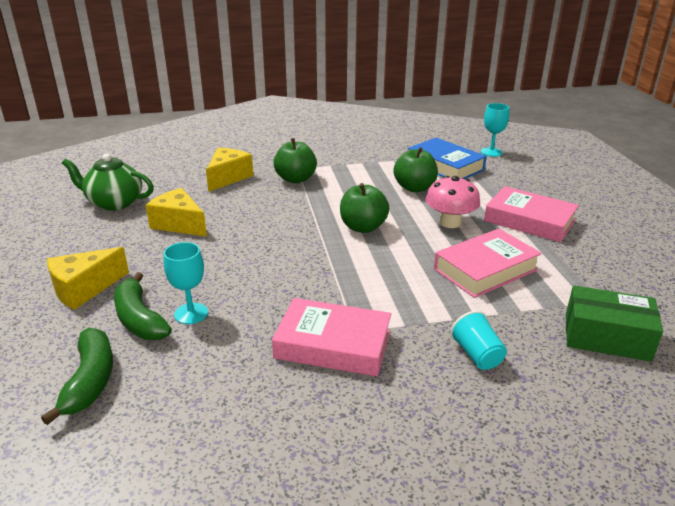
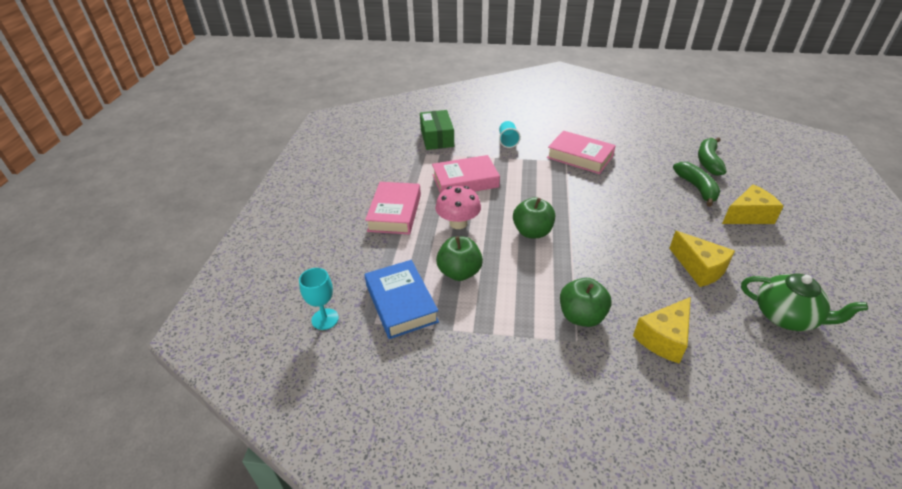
camera: 160 degrees left, 10 degrees up
turquoise goblet [164,242,208,324] -> none
pink book [484,186,579,242] -> pink book turned 45 degrees clockwise [365,182,421,234]
green box [566,285,663,362] -> green box turned 45 degrees clockwise [420,110,454,150]

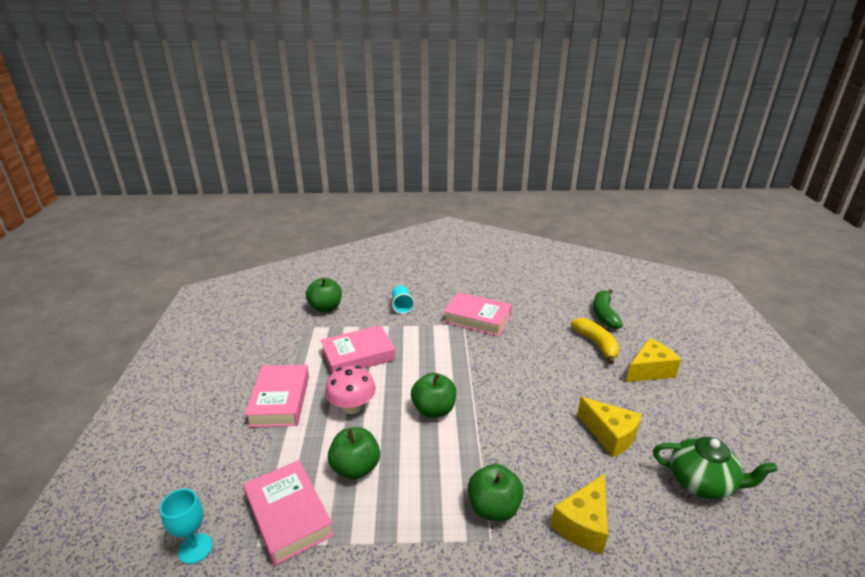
camera: 10 degrees left, 10 degrees down
blue book [365,260,439,339] -> pink book [244,460,334,566]
green box [420,110,454,150] -> green apple [306,278,342,313]
green banana [673,162,720,207] -> yellow banana [571,318,620,365]

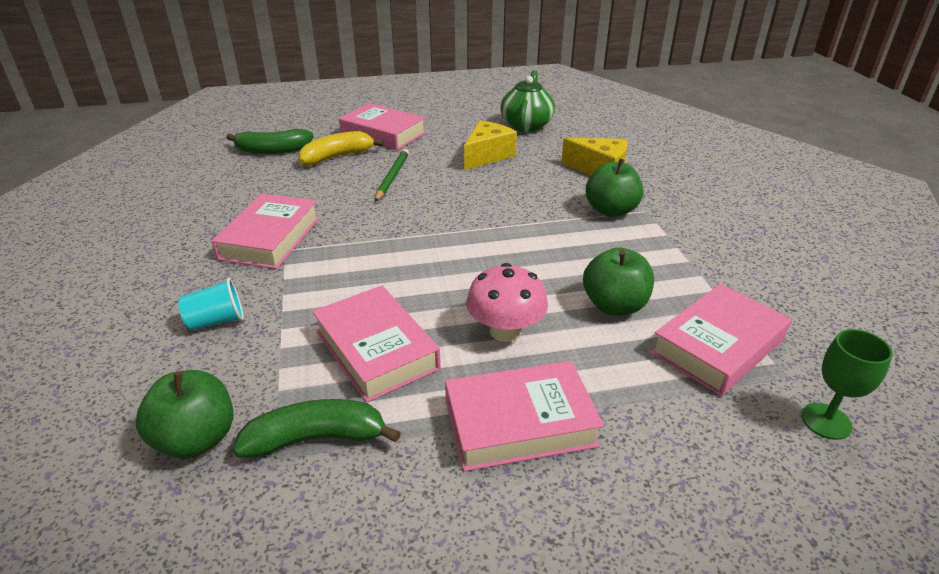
camera: 100 degrees left, 5 degrees up
turquoise goblet [160,489,213,564] -> green goblet [801,329,893,440]
green apple [411,373,456,418] -> none
yellow cheese [626,338,681,382] -> pink book [339,103,426,150]
none -> green banana [233,399,401,458]
none -> green pencil [375,149,409,202]

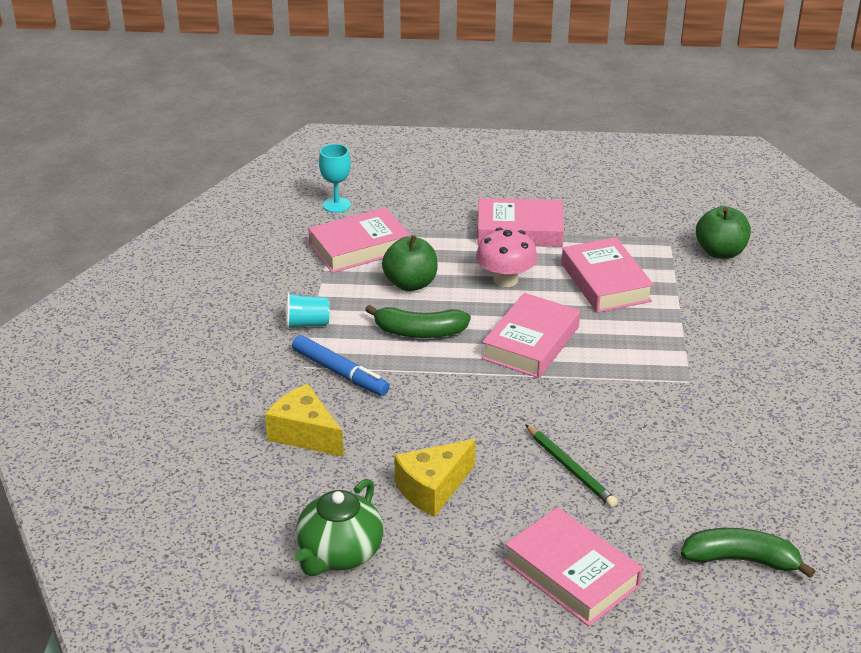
camera: 165 degrees left, 0 degrees up
turquoise cup [178,278,244,330] -> turquoise cup moved to [286,292,330,329]
pink book [212,193,319,269] -> pink book moved to [482,293,580,378]
green banana [233,399,401,458] -> green banana moved to [365,305,471,338]
yellow banana [298,131,384,166] -> none
green pencil [375,149,409,202] -> green pencil turned 60 degrees counterclockwise [525,424,618,507]
green apple [586,159,643,217] -> blue marker [292,335,390,396]
green goblet [801,329,893,440] -> turquoise goblet [319,144,351,213]

